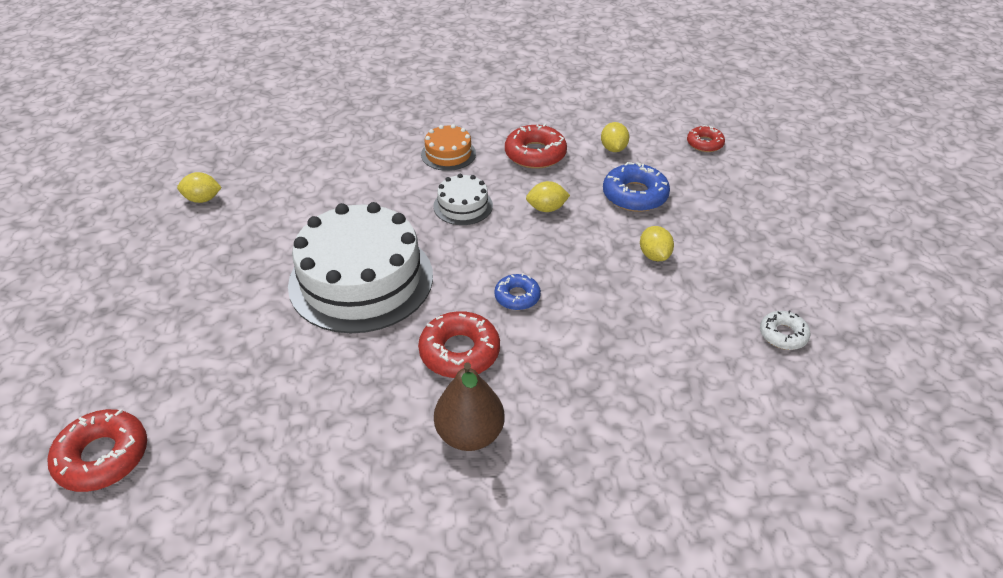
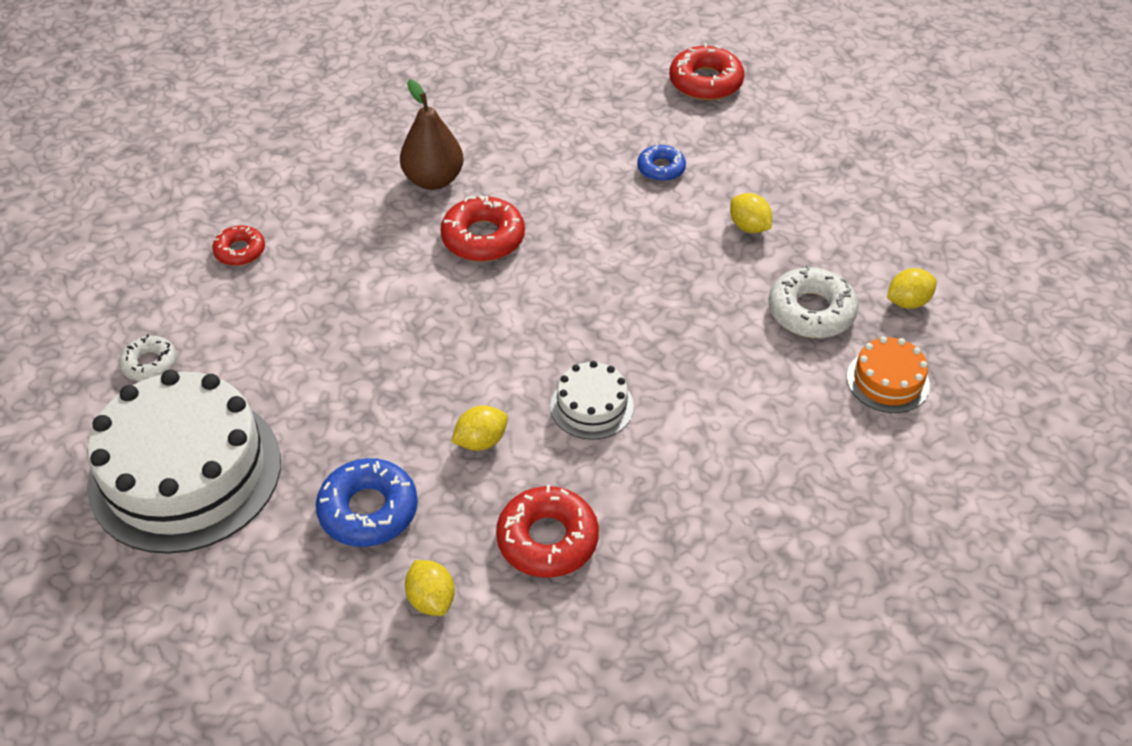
camera: 155 degrees right, 5 degrees up
white cake [288,202,433,333] -> white cake moved to [87,370,281,554]
orange cake [421,124,476,171] -> orange cake moved to [847,337,930,413]
blue donut [494,273,541,310] -> blue donut moved to [637,144,686,182]
yellow lemon [640,226,674,261] -> yellow lemon moved to [730,193,772,233]
red donut [687,125,725,152] -> red donut moved to [212,225,265,266]
none -> white donut [768,265,859,338]

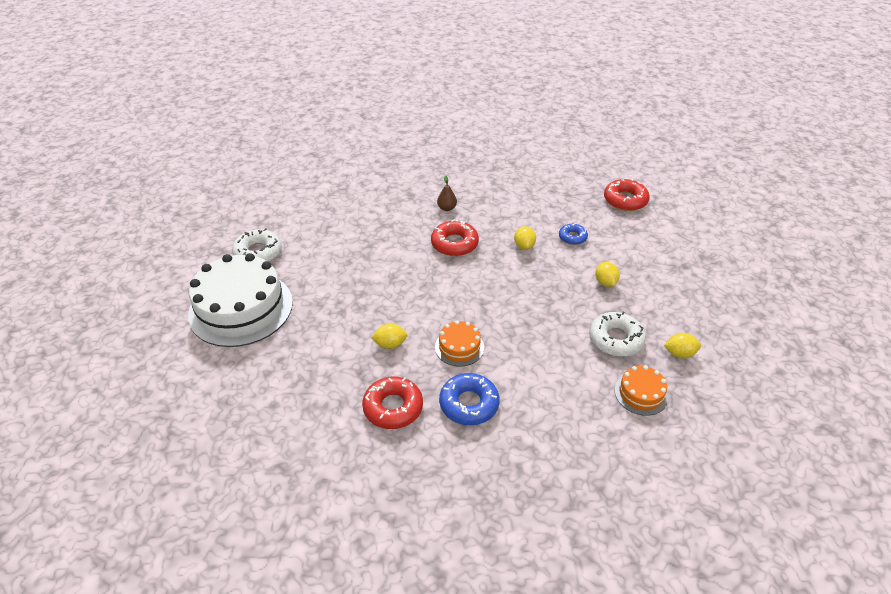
camera: 25 degrees right, 5 degrees down
white donut [119,334,177,381] -> white donut [232,228,282,262], size x1.64
red donut [212,225,265,266] -> none
blue donut [316,458,418,547] -> blue donut moved to [439,373,500,425]
brown pear [400,79,464,190] -> brown pear [437,176,457,211], size x0.56
yellow lemon [405,560,455,616] -> yellow lemon moved to [514,226,536,250]
white cake [550,361,634,440] -> orange cake [435,321,484,367]

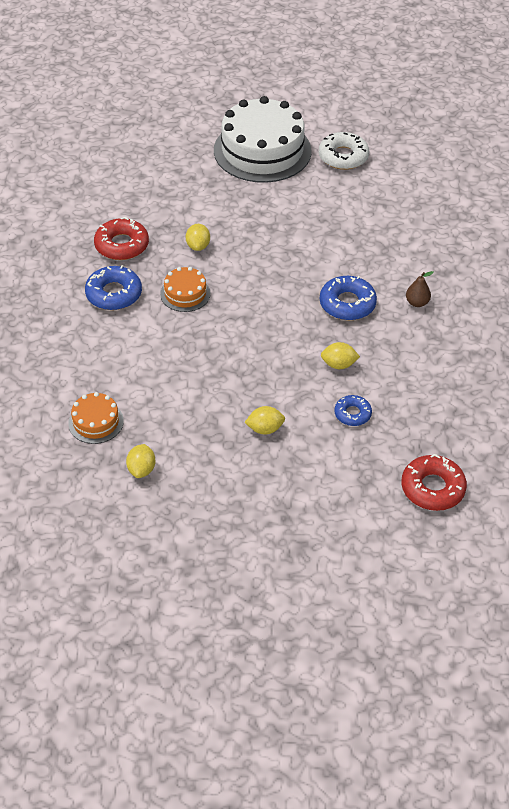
camera: 95 degrees right, 5 degrees up
red donut [431,220,479,256] -> blue donut [320,276,377,320]
white donut [589,311,646,357] -> none

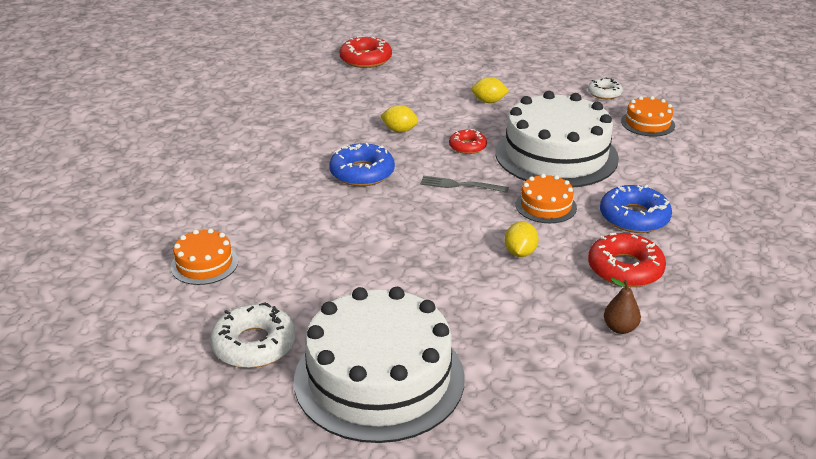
camera: 165 degrees left, 15 degrees down
yellow lemon [126,444,156,478] -> white donut [588,78,623,99]
blue donut [334,395,372,426] -> none
brown pear [406,271,434,307] -> brown pear moved to [604,278,641,334]
none -> orange cake [170,228,238,285]
none -> grey fork [420,176,509,193]
none -> red donut [449,129,487,154]
none -> white cake [495,91,619,187]

